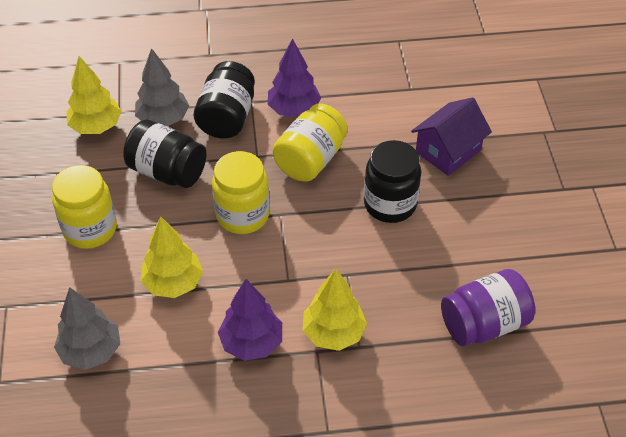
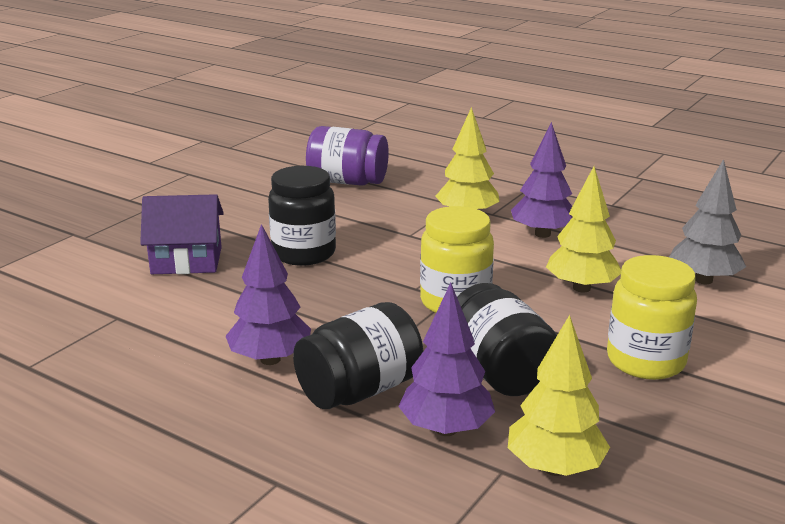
camera: 140 degrees left, 25 degrees down
grey tree [135,48,189,126] -> purple tree [398,283,495,436]
yellow jar [272,103,348,182] -> none

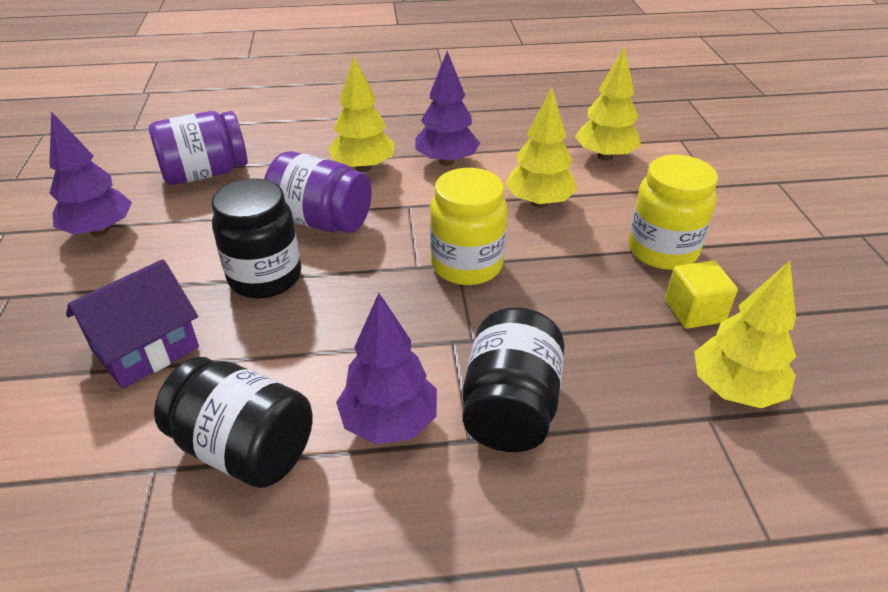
camera: 40 degrees left, 15 degrees up
purple tree [398,283,495,436] -> purple tree moved to [49,111,132,236]
black jar [457,283,557,396] -> black jar moved to [154,357,313,488]
grey tree [669,159,746,284] -> yellow tree [575,46,641,161]
none -> purple jar [264,151,372,233]
none -> yellow cube [665,261,738,329]

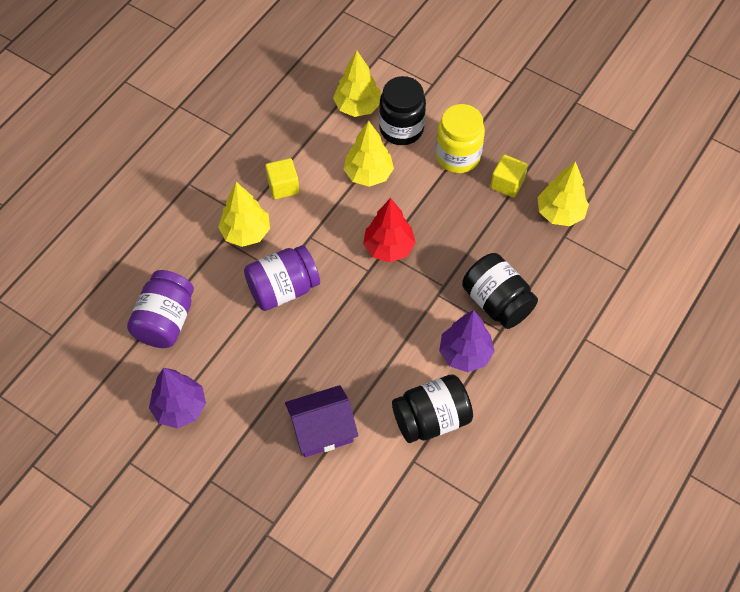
camera: 50 degrees left, 20 degrees up
purple house [66,259,199,389] -> purple house turned 75 degrees clockwise [285,385,358,457]
black jar [211,178,301,298] -> black jar moved to [379,76,426,145]
purple tree [415,51,480,166] -> yellow cube [265,158,299,199]
yellow jar [430,168,507,285] -> red tree [363,198,416,262]

